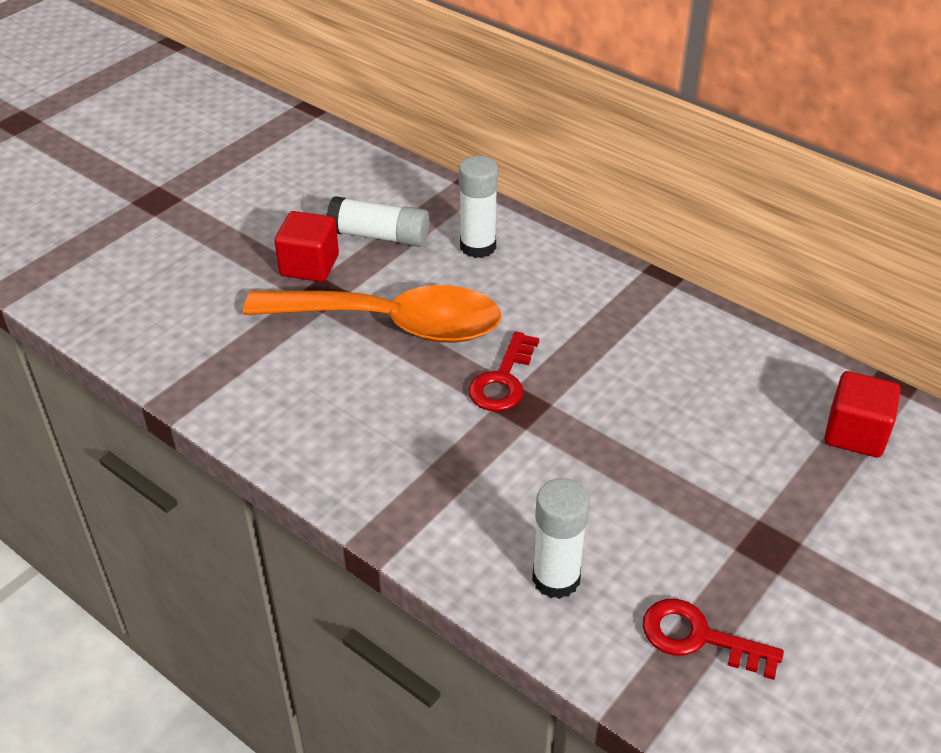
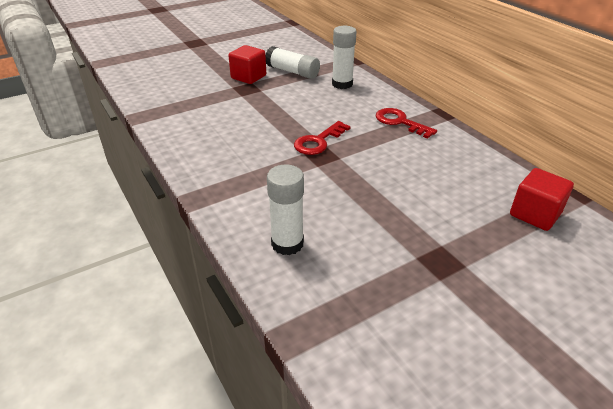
camera: 20 degrees right, 5 degrees down
orange spoon [243,285,501,343] -> none
red key [643,599,784,680] -> red key moved to [376,108,437,139]

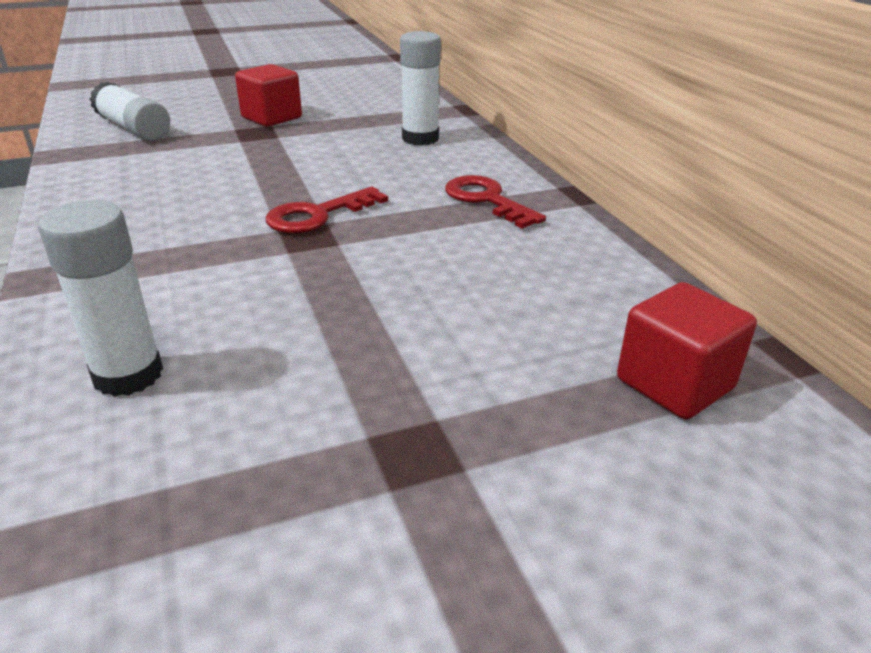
camera: 10 degrees right, 5 degrees down
white glue stick [266,46,320,79] -> white glue stick moved to [90,82,170,141]

